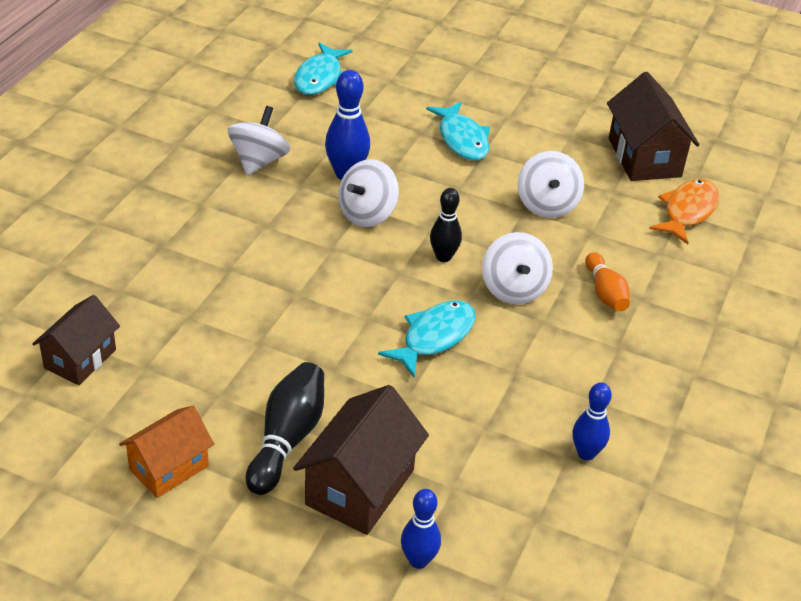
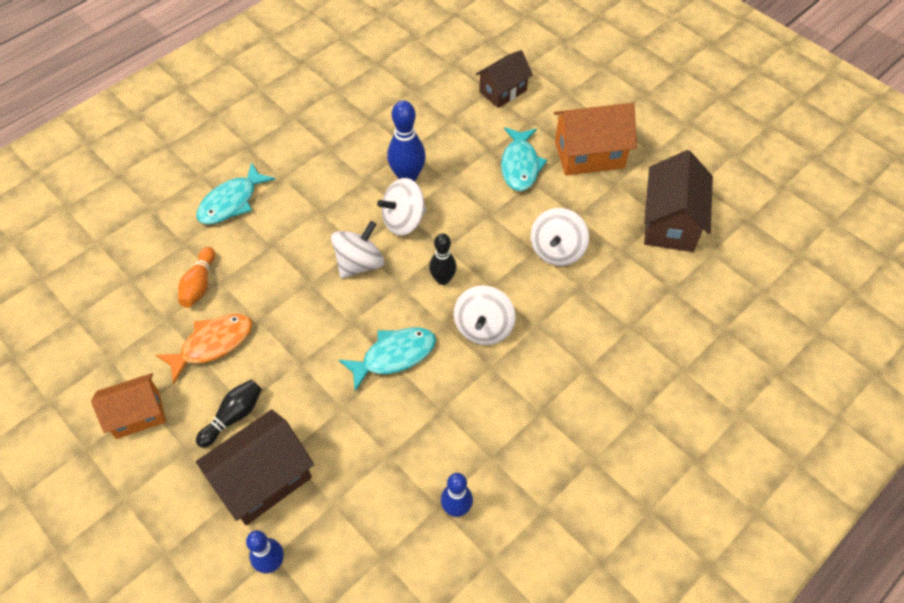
camera: 25 degrees right, 15 degrees up
brown house [32,295,120,385] -> brown house moved to [476,50,533,108]
white spinning top [228,106,290,175] -> white spinning top moved to [331,221,384,278]
black bowling pin [246,362,324,495] -> black bowling pin [196,379,262,448], size x0.66
turquoise fish [294,43,353,95] -> turquoise fish moved to [196,162,276,224]
orange bowling pin [585,252,630,312] -> orange bowling pin moved to [178,247,215,308]
orange fish [649,179,719,244] -> orange fish moved to [156,313,253,384]
none -> orange house [554,103,637,176]

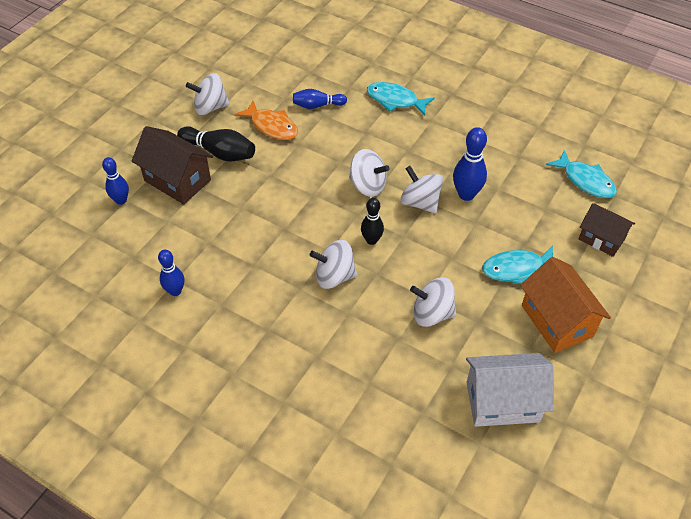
camera: 75 degrees right, 5 degrees down
orange house [91,373,166,439] -> white spinning top [186,73,230,115]
orange bowling pin [178,247,215,308] -> blue bowling pin [293,89,347,109]
black bowling pin [196,379,262,448] -> black bowling pin [177,126,255,161], size x1.51
turquoise fish [339,327,436,391] -> turquoise fish moved to [546,150,617,198]
brown house [644,150,713,252] -> white house [466,353,554,427]

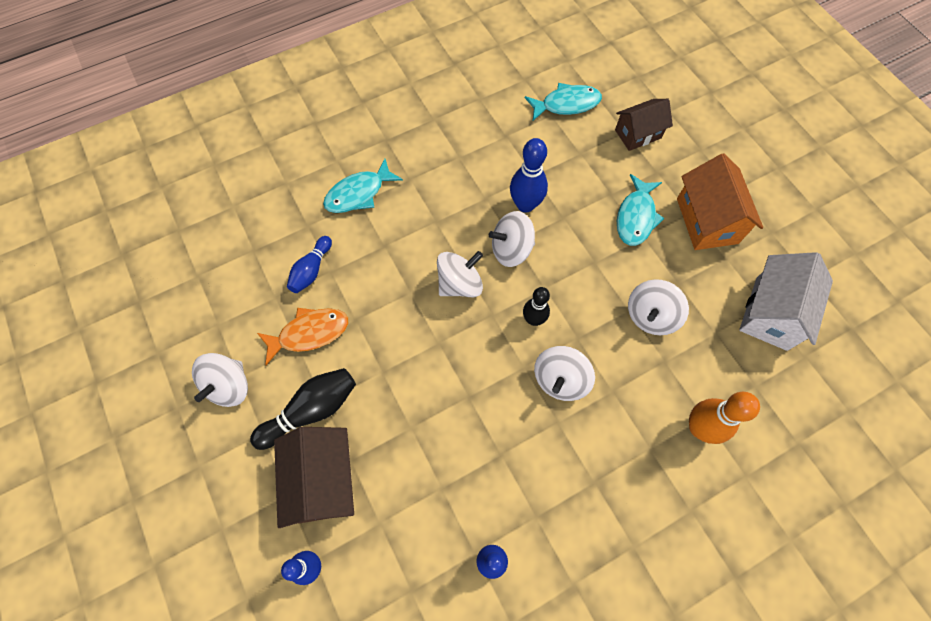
camera: 60 degrees left, 15 degrees up
brown house [132,126,213,204] -> brown house turned 75 degrees counterclockwise [274,427,354,528]
orange house [520,257,611,353] -> orange house turned 75 degrees clockwise [677,153,763,250]
none -> orange bowling pin [689,392,760,444]

